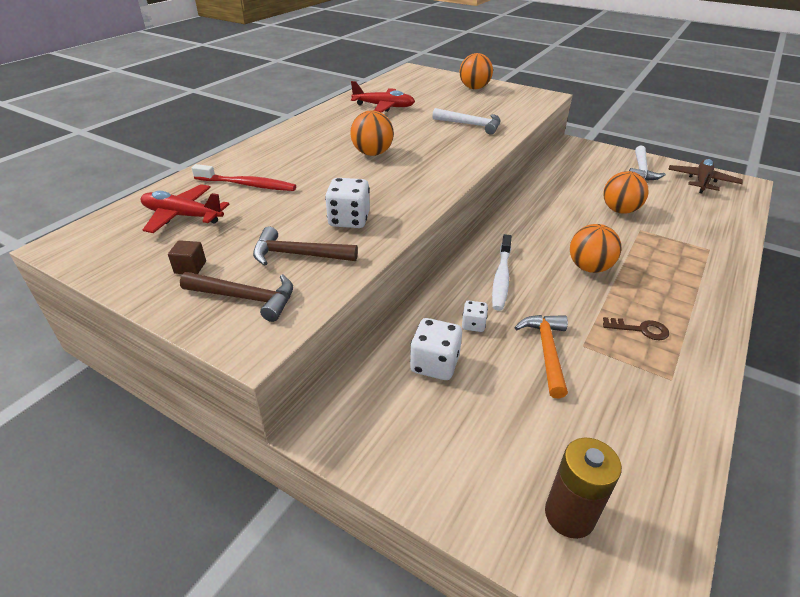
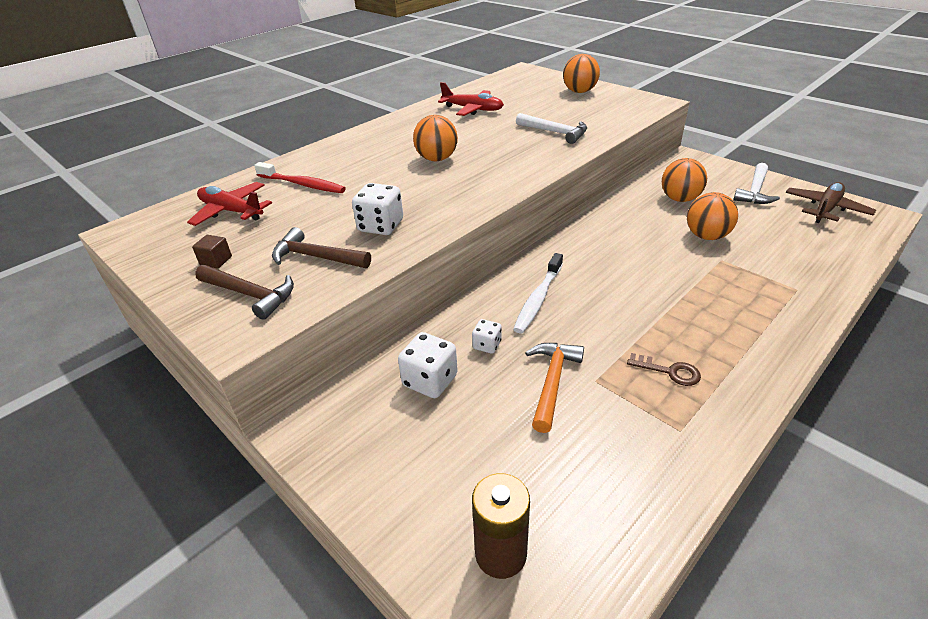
camera: 15 degrees right, 0 degrees up
orange ball [570,224,622,273] -> orange ball moved to [662,158,707,202]

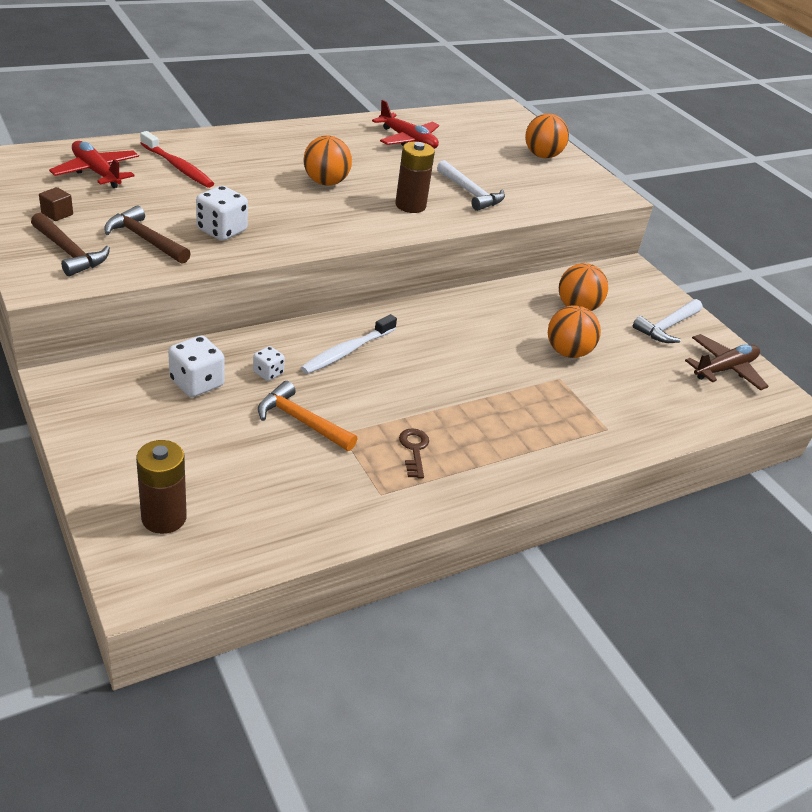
camera: 10 degrees right, 0 degrees up
orange hammer [525,343,584,433] -> orange hammer turned 90 degrees counterclockwise [258,381,357,451]
brown key [627,353,701,386] -> brown key turned 135 degrees counterclockwise [399,428,429,478]
none -> brown battery [395,142,435,213]

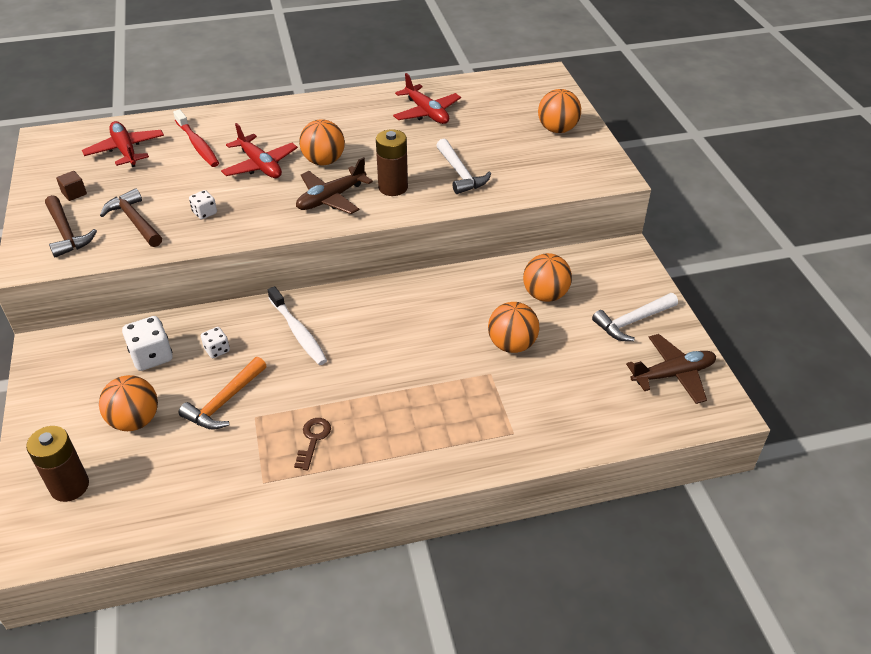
camera: 20 degrees right, 5 degrees up
white dice [196,186,248,241] -> white dice [189,190,217,219], size x0.58
orange hammer [258,381,357,451] -> orange hammer turned 105 degrees counterclockwise [179,357,267,430]
white toothbrush [301,314,397,374] -> white toothbrush turned 90 degrees counterclockwise [268,286,327,365]
none -> orange ball [99,375,158,431]
none -> red plane [221,123,298,178]
none -> brown plane [296,157,373,214]

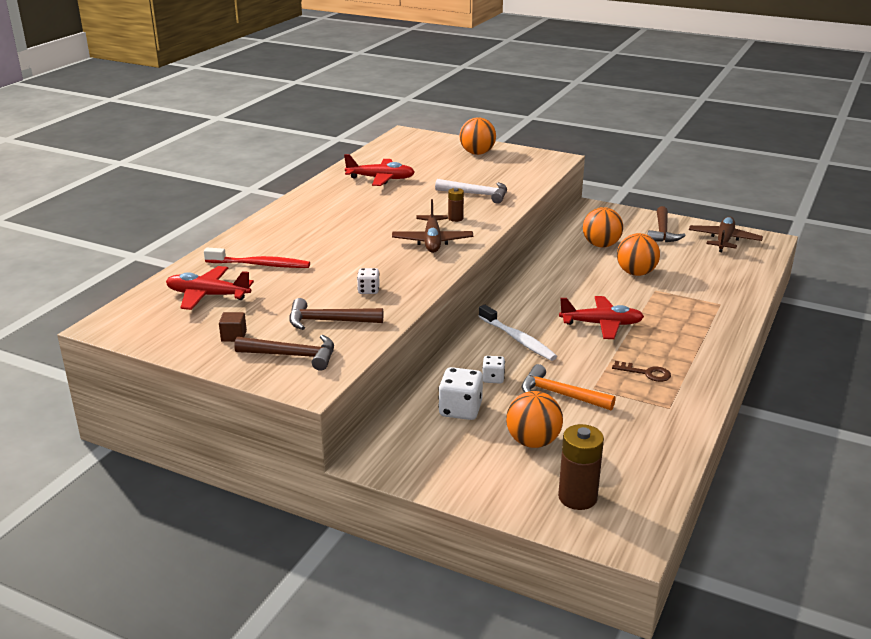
camera: 50 degrees left, 15 degrees down
orange hammer [179,357,267,430] -> orange hammer turned 135 degrees clockwise [522,364,616,411]
red plane [221,123,298,178] -> red plane moved to [559,296,644,339]
white toothbrush [268,286,327,365] -> white toothbrush turned 45 degrees clockwise [479,305,557,361]
brown key [294,418,331,470] -> brown key turned 150 degrees clockwise [612,361,671,382]
orange ball [299,119,345,165] -> none
brown battery [376,129,408,196] -> brown battery [448,188,464,222], size x0.56
white hammer [592,293,678,342] -> brown hammer [647,206,686,242]

